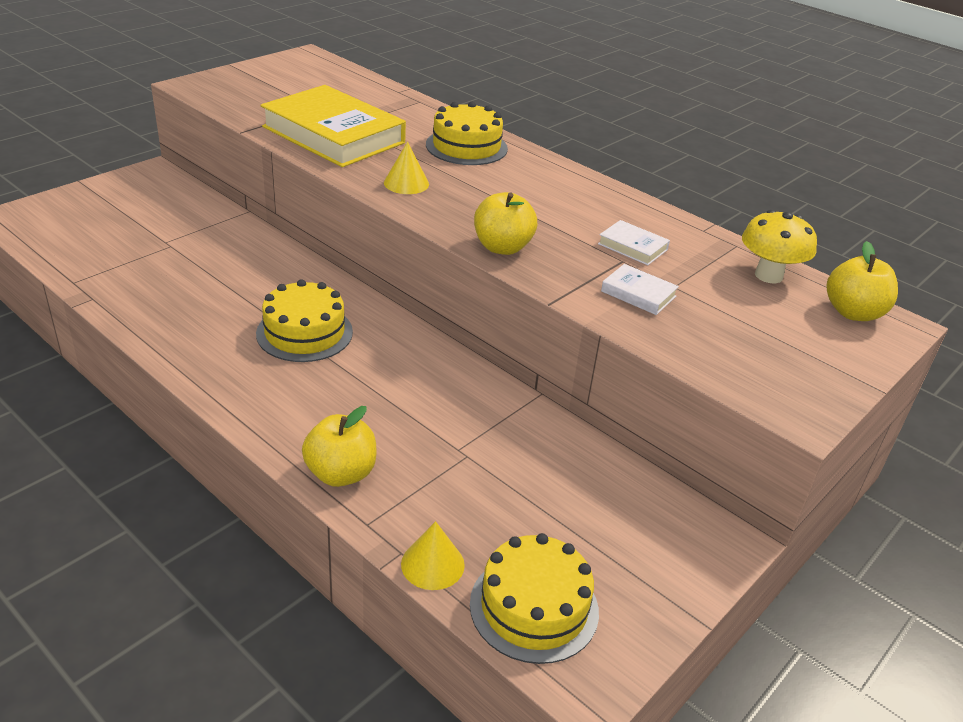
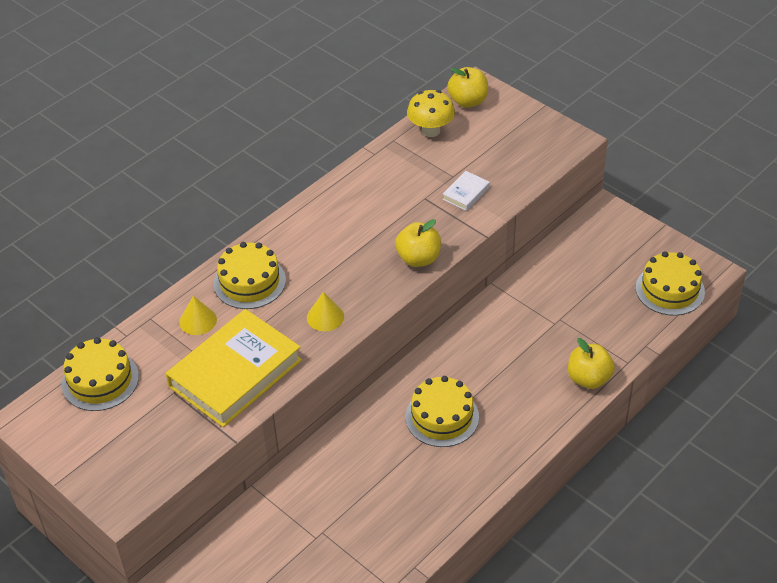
camera: 85 degrees left, 10 degrees up
yellow cone [401,521,465,590] -> yellow cone moved to [179,296,217,335]
white book [598,220,670,265] -> none
none -> yellow cake [62,337,139,411]

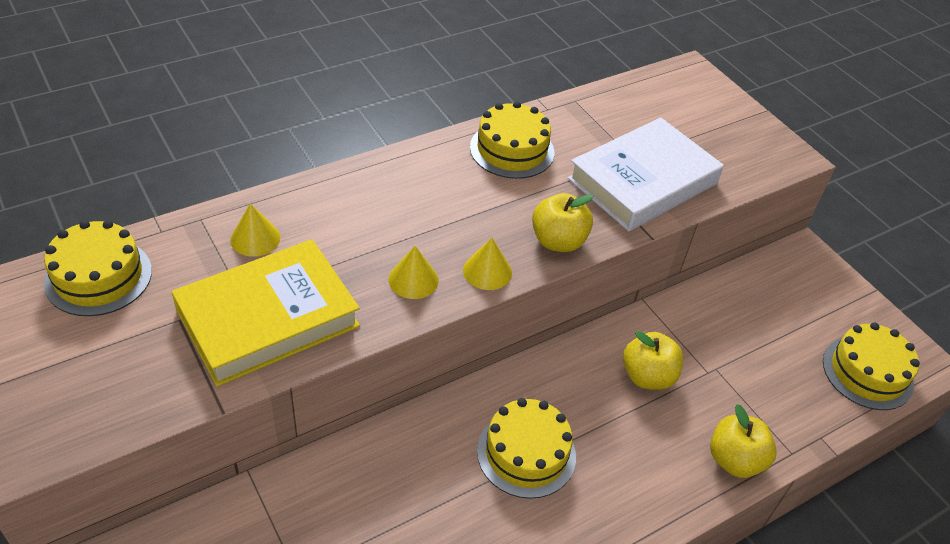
camera: 10 degrees right, 0 degrees up
yellow cake [214,242,286,309] -> yellow cake moved to [470,101,554,179]
yellow mushroom [407,90,455,137] -> none
white book [443,171,490,211] -> white book [568,117,724,231], size x2.41
yellow apple [447,67,488,108] -> yellow apple moved to [623,331,683,390]
none -> yellow cone [463,238,512,290]

